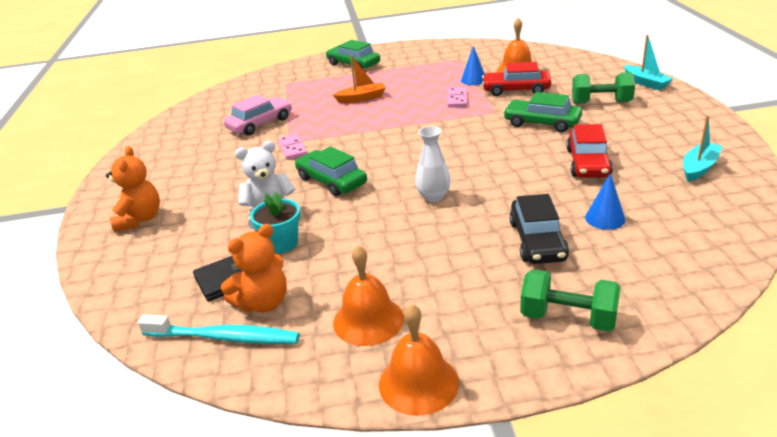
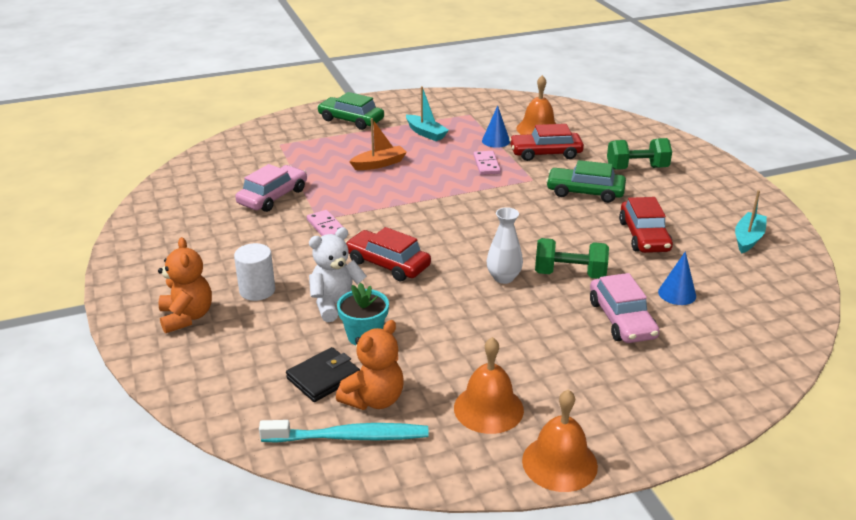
camera: 15 degrees left, 0 degrees up
green car [295,146,367,196] -> red car [346,227,431,281]
black car [509,194,569,264] -> pink car [590,273,659,343]
green dumbbell [520,269,621,332] -> green dumbbell moved to [535,238,609,279]
turquoise boat [624,35,673,90] -> turquoise boat moved to [406,86,449,141]
none -> white cylinder [234,243,275,301]

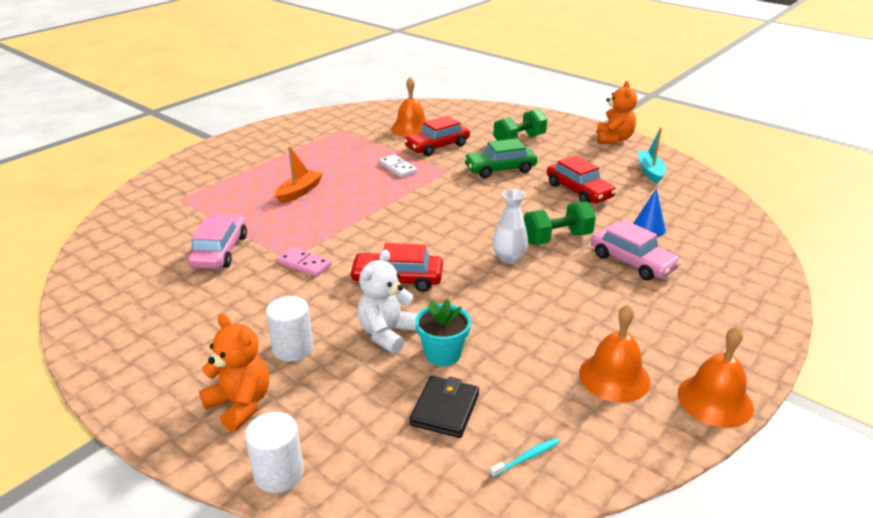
camera: 30 degrees left, 0 degrees up
turquoise toothbrush [259,420,429,443] -> turquoise toothbrush [490,438,560,478], size x0.46
green car [317,92,384,130] -> none
orange teddy bear [336,320,404,410] -> orange teddy bear moved to [597,81,637,144]
turquoise boat [406,86,449,141] -> none
pink domino [474,151,501,175] -> white domino [379,154,417,177]
blue cone [482,105,510,148] -> none
none -> white cylinder [245,412,304,493]

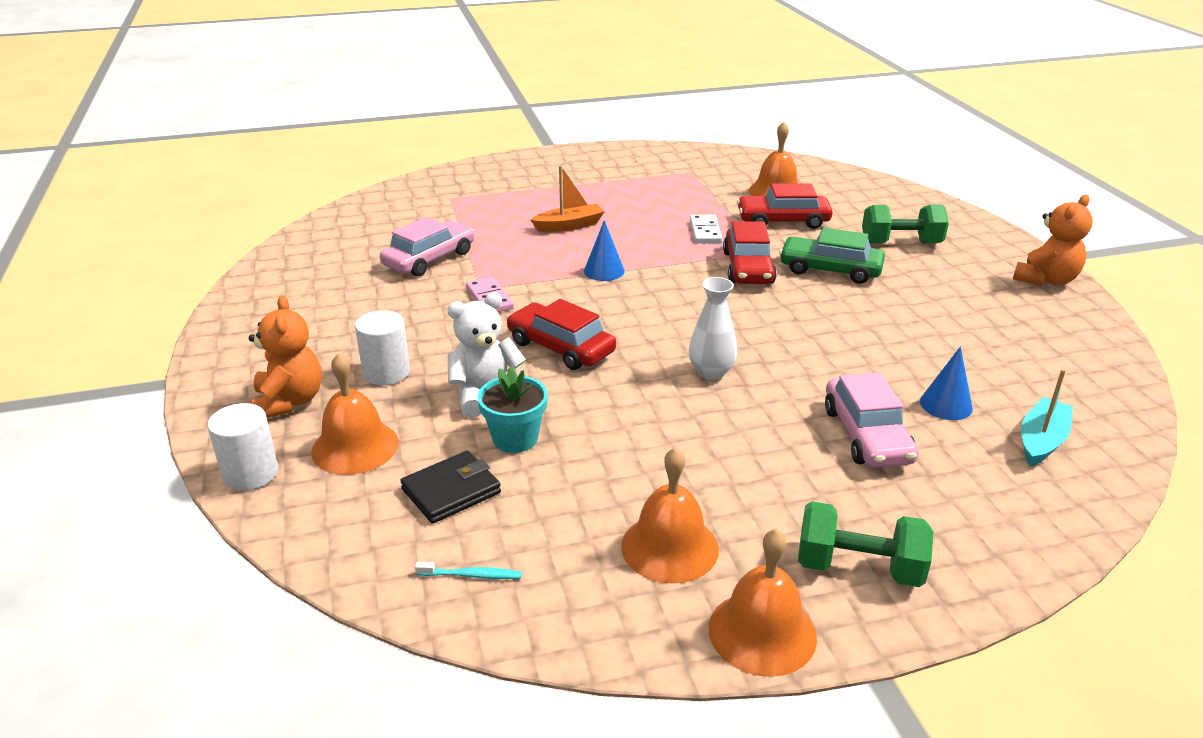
camera: 35 degrees right, 0 degrees up
green dumbbell [524,201,596,245] -> green dumbbell moved to [798,501,933,587]
red car [547,155,616,203] -> red car moved to [723,221,777,284]
turquoise boat [638,128,666,184] -> turquoise boat moved to [1021,369,1073,466]
none -> orange bell [311,353,399,475]
none -> blue cone [584,220,625,281]

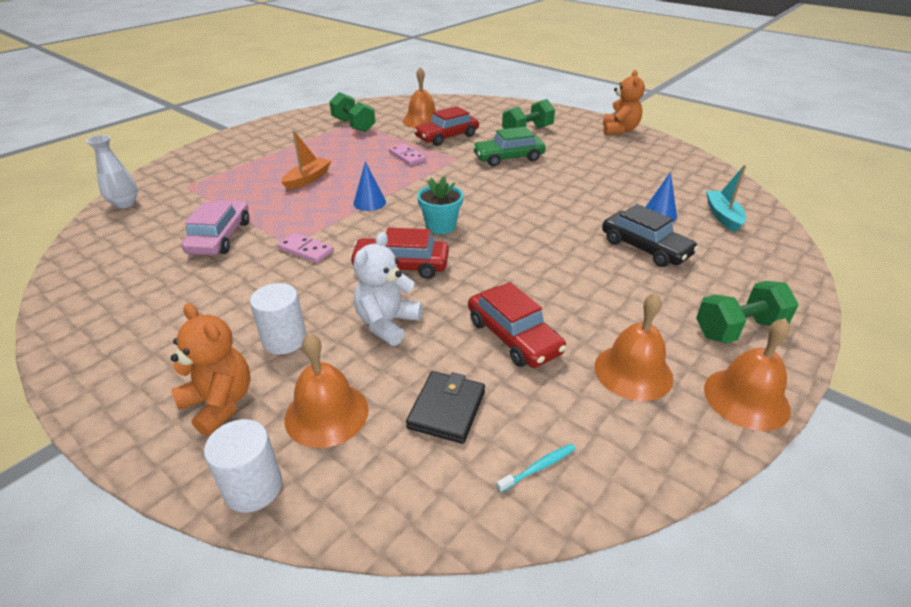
camera: 35 degrees left, 5 degrees up
turquoise flower pot [477,366,548,453] -> turquoise flower pot moved to [417,176,463,234]
white vase [689,277,737,380] -> white vase moved to [86,135,138,209]
white domino [690,215,722,243] -> pink domino [389,144,426,166]
red car [723,221,777,284] -> red car moved to [468,282,566,368]
pink car [825,372,918,468] -> black car [602,204,699,267]
none -> green dumbbell [330,92,375,132]

